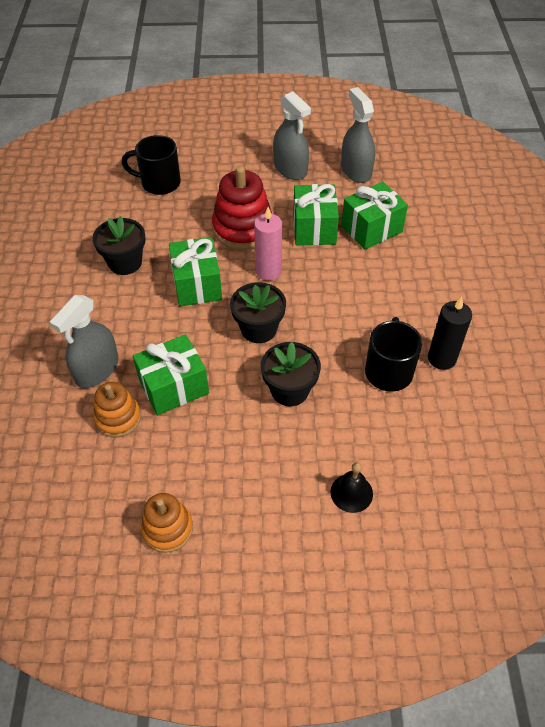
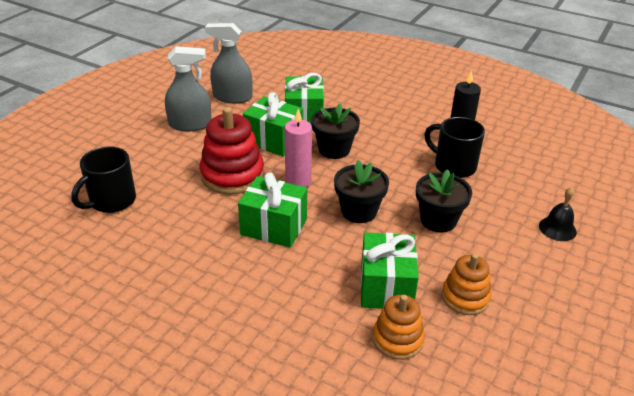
camera: 60 degrees left, 15 degrees down
grey spray bottle [50,295,119,388] -> none
black flower pot [92,216,146,275] -> black flower pot moved to [311,103,360,159]
orange stacking toy [141,493,193,553] -> orange stacking toy moved to [442,253,491,315]

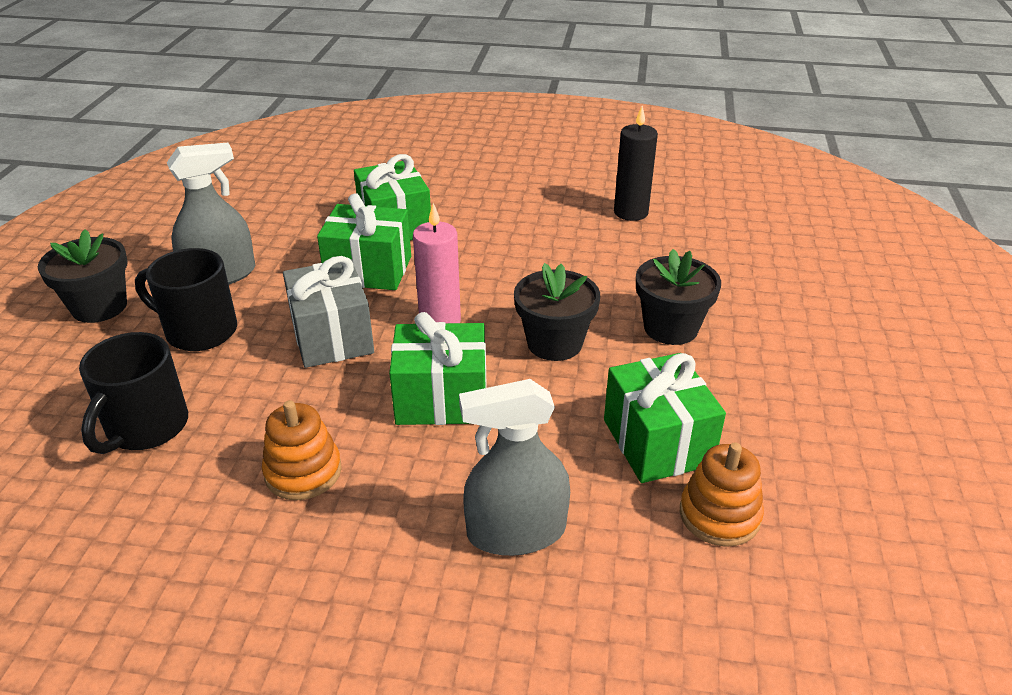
camera: 20 degrees left, 0 degrees up
red stacking toy [200,107,264,194] -> grey gift [283,256,374,368]
grey spray bottle [205,23,252,103] -> grey spray bottle moved to [459,379,570,556]
black flower pot [311,103,360,159] -> black flower pot moved to [38,229,128,323]
black mug [424,117,485,178] -> black mug moved to [135,248,237,351]
orange stacking toy [442,253,491,315] -> orange stacking toy moved to [262,400,342,500]
black bell [539,187,577,241] -> none

